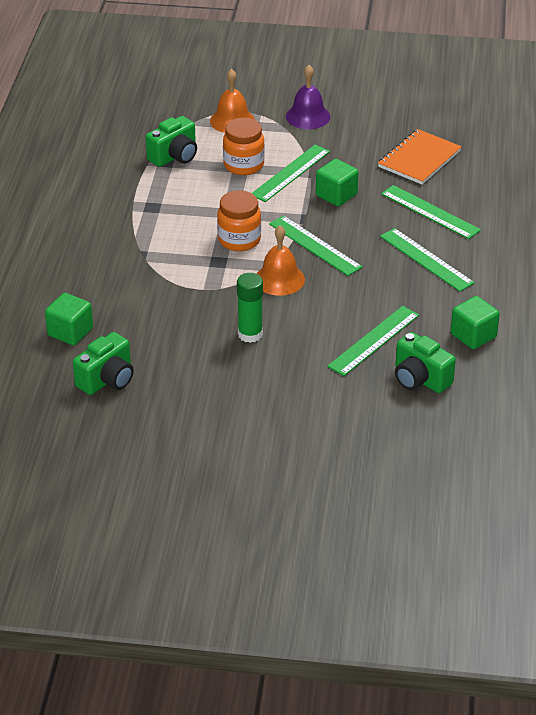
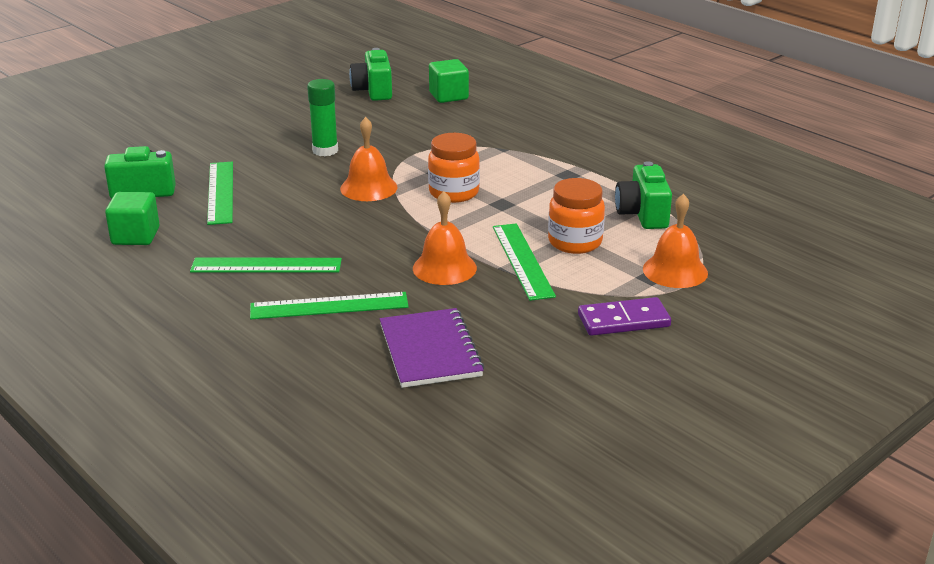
camera: 130 degrees right, 10 degrees down
green ruler [269,215,362,276] -> none
purple bell [286,65,331,129] -> purple domino [578,297,671,336]
green cube [316,159,359,207] -> orange bell [413,191,477,285]
orange notebook [378,129,462,184] -> purple notebook [380,308,484,388]

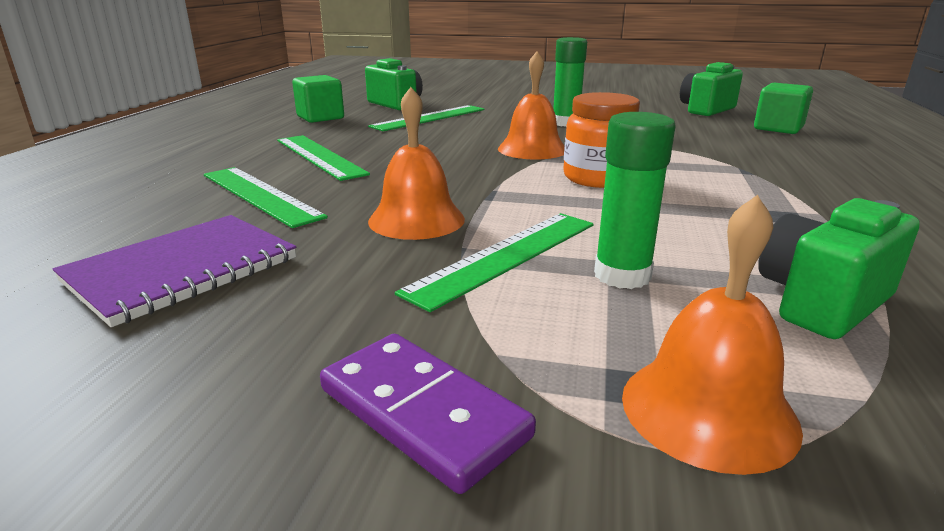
camera: 55 degrees right, 5 degrees down
orange jar [548,178,605,254] -> green glue stick [594,112,676,289]

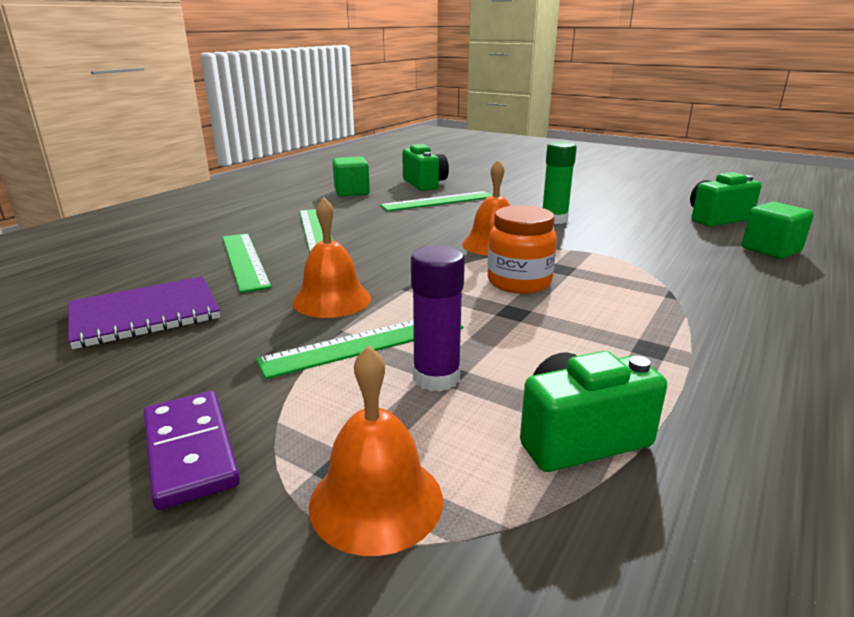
camera: 20 degrees right, 0 degrees up
green glue stick [594,112,676,289] -> purple glue stick [411,245,465,392]

